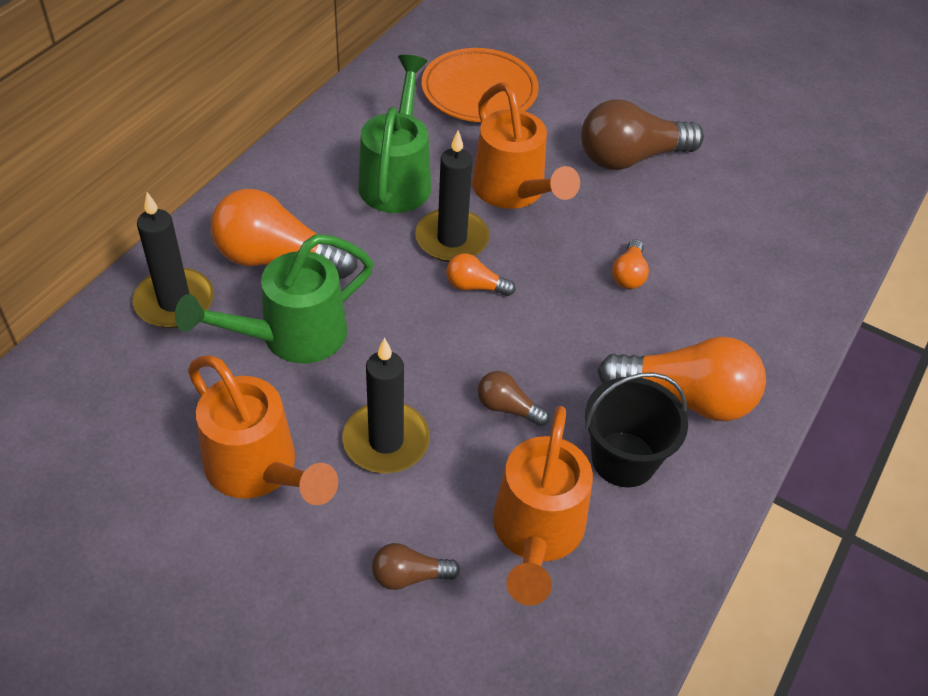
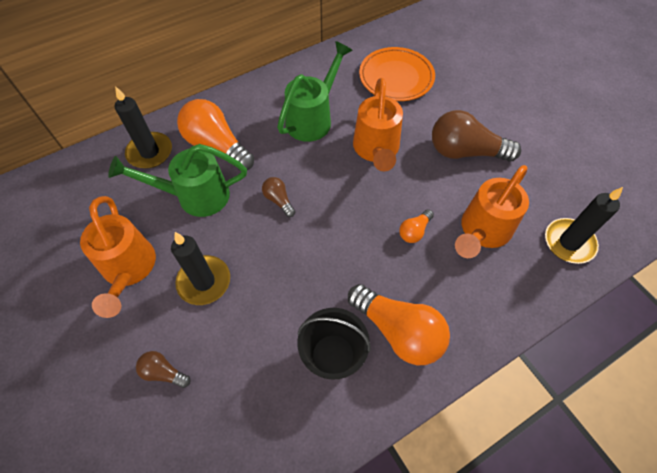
camera: 30 degrees right, 10 degrees up
black candle [415,130,489,262] -> black candle moved to [545,187,623,264]
orange light bulb [446,253,515,296] -> none
brown light bulb [477,371,550,426] -> brown light bulb moved to [262,177,295,217]
orange watering can [493,406,593,606] -> orange watering can moved to [455,165,529,258]

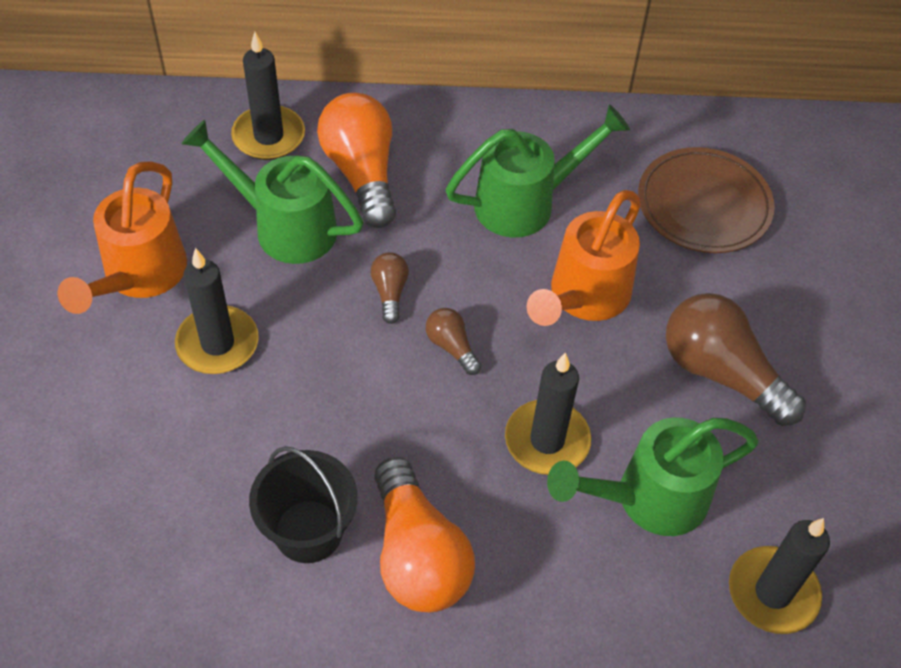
camera: 30 degrees right, 5 degrees down
brown light bulb [136,351,190,388] -> brown light bulb moved to [426,308,481,375]
orange plate [359,47,435,101] -> brown plate [638,147,775,253]
orange light bulb [399,209,434,243] -> black candle [505,352,591,475]
orange watering can [455,165,529,258] -> green watering can [547,417,759,536]

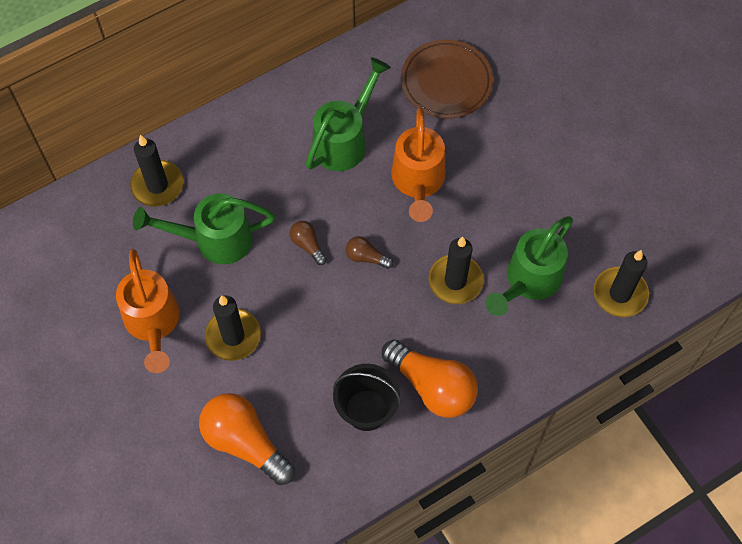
camera: 30 degrees left, 10 degrees up
orange light bulb [317,92,396,228] -> orange light bulb moved to [199,393,295,485]
brown light bulb [666,293,806,426] -> none

